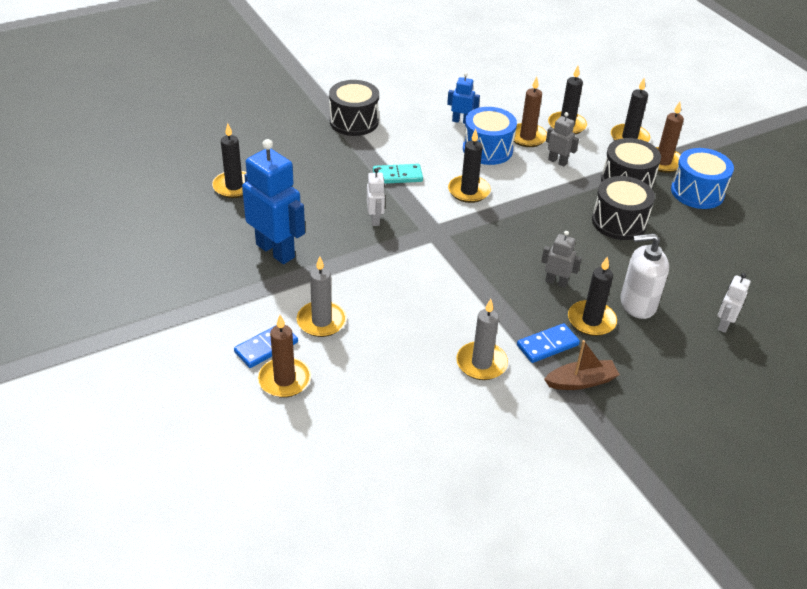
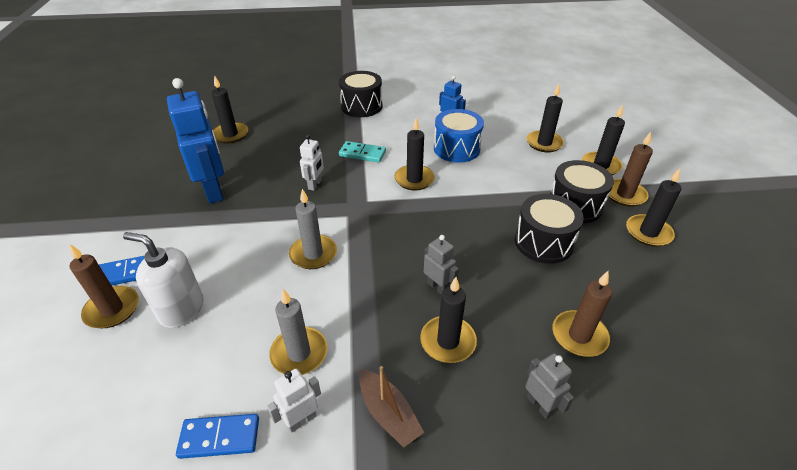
camera: 25 degrees right, 0 degrees up
grey candle [297,257,347,337] -> grey candle moved to [289,189,337,269]
brown candle [514,77,547,147] -> brown candle moved to [552,271,612,357]
blue domino [517,323,580,363] -> blue domino moved to [176,414,259,459]
brown boat [544,340,620,390] -> brown boat turned 45 degrees clockwise [359,366,424,448]
grey robot [546,112,579,166] -> grey robot moved to [525,353,574,419]
white soap dispenser [621,233,669,319] -> white soap dispenser moved to [123,232,203,328]
blue drum [671,148,734,209] -> black candle [626,168,682,247]
white robot [718,273,751,333] -> white robot moved to [267,369,321,433]

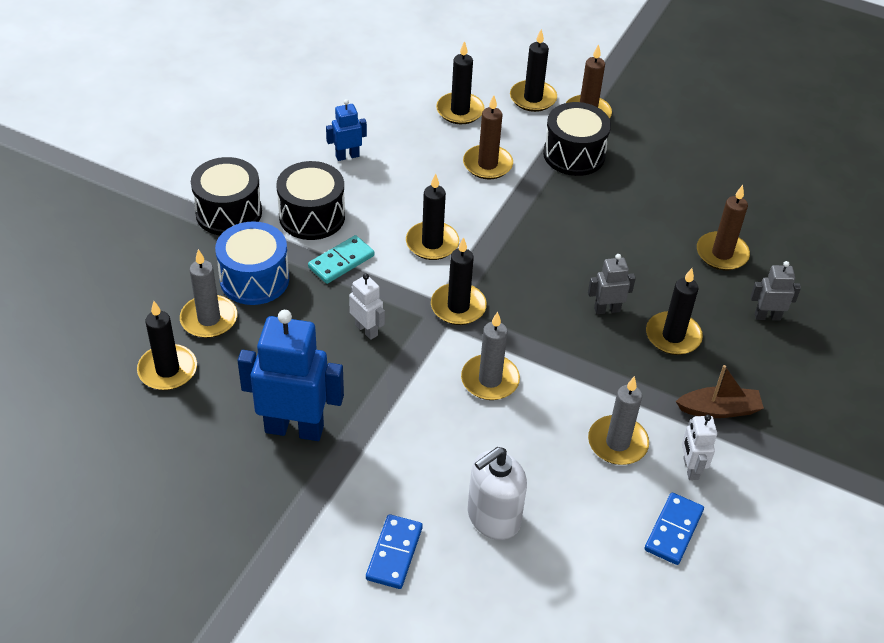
camera: 60 degrees left, 5 degrees up
brown candle [70,244,139,328] -> brown candle moved to [463,95,513,179]
blue drum [434,109,484,163] -> blue drum moved to [215,222,289,305]
black drum [515,194,584,264] -> black drum moved to [276,161,345,240]
black candle [626,168,682,247] -> black candle moved to [431,237,487,325]
none -> grey candle [180,249,237,338]

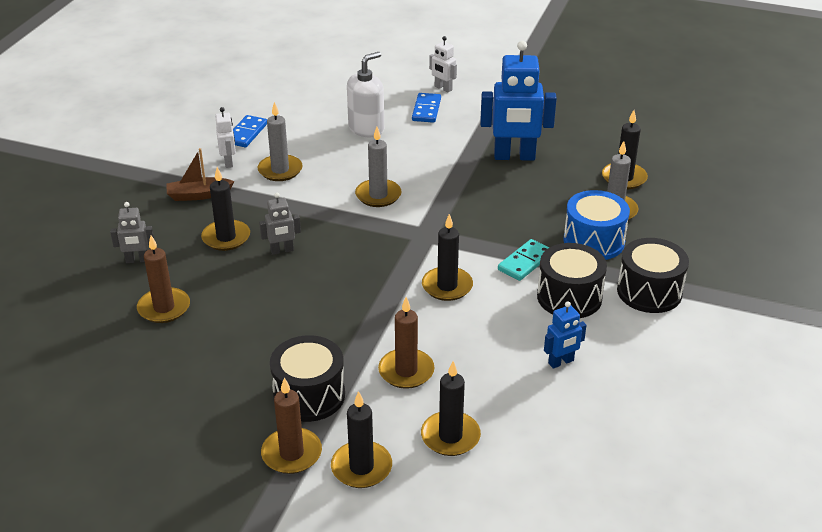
camera: 175 degrees right, 10 degrees down
white robot [349,274,385,340] -> white robot moved to [429,36,457,92]
black candle [431,237,487,325] -> none

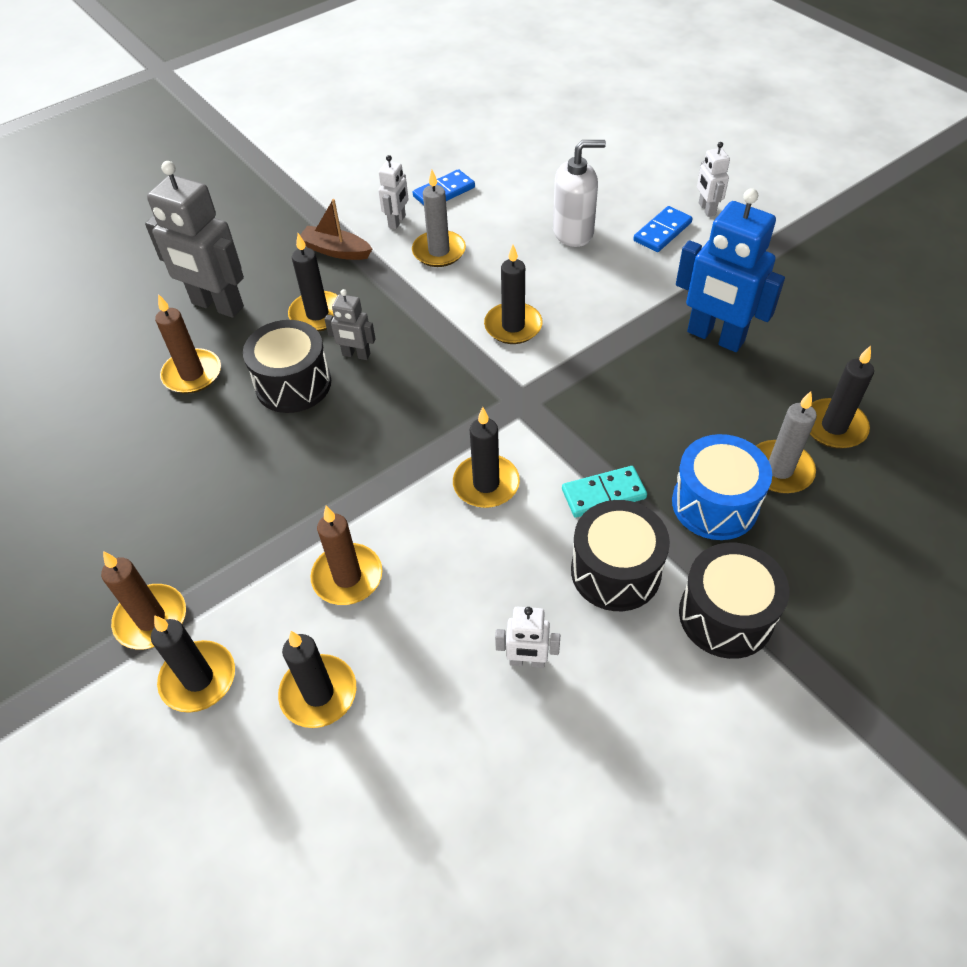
camera: 35 degrees right, 15 degrees up
grey robot [110,202,154,263] -> grey robot [145,161,244,318], size x2.03
black drum [270,335,345,422] -> black drum moved to [243,320,331,413]
grey candle [355,127,401,207] -> black candle [484,245,543,344]
blue robot [544,301,586,369] -> white robot [495,607,560,668]

